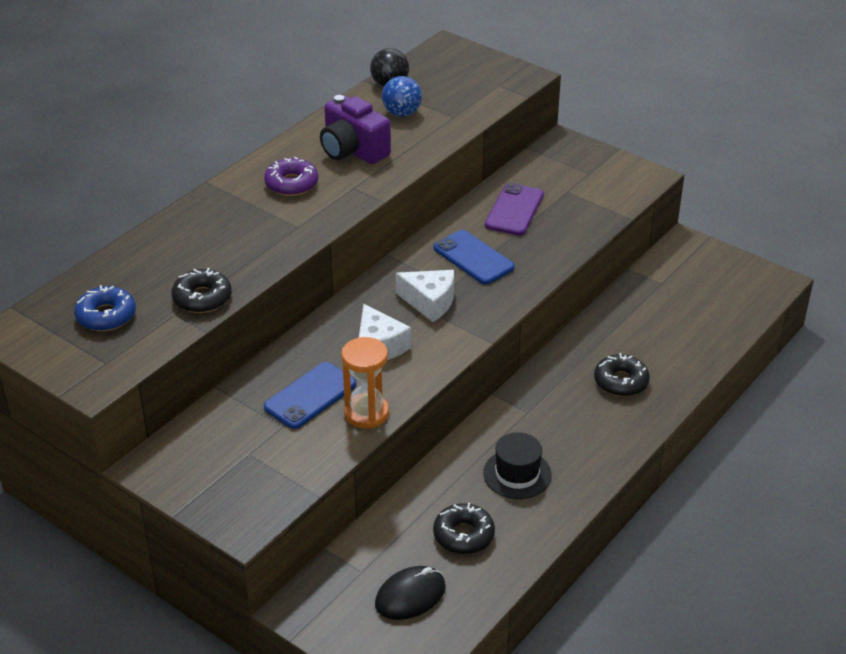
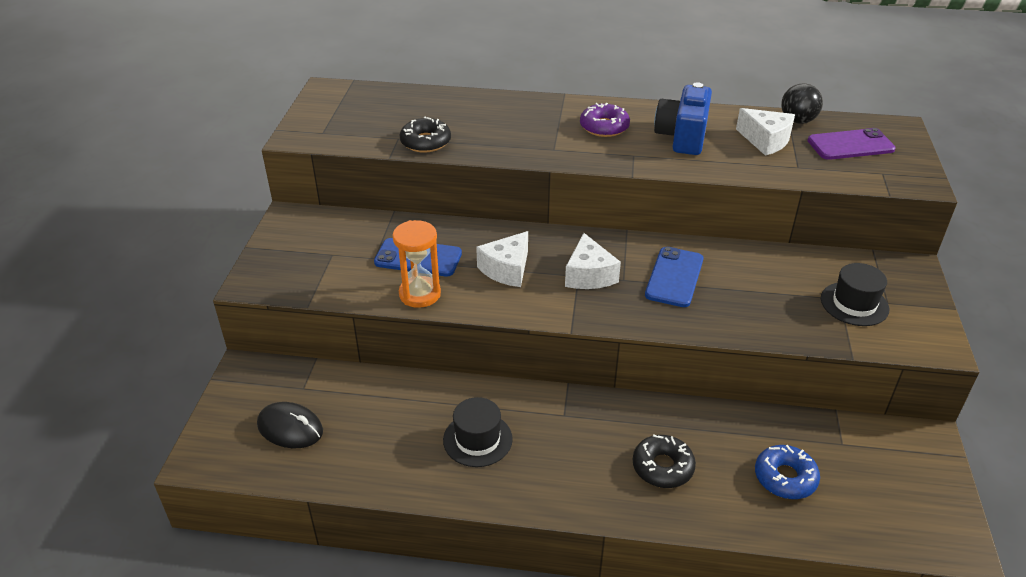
camera: 60 degrees right, 0 degrees up
blue donut [74,285,136,331] -> blue donut moved to [755,445,820,499]
purple camera [320,95,391,164] -> blue camera [654,82,712,155]
blue ball [382,76,422,117] -> white cheese [736,108,795,156]
black donut [433,503,495,554] -> none
purple phone [485,183,544,235] -> purple phone moved to [807,128,896,160]
none -> black hat [821,263,889,326]

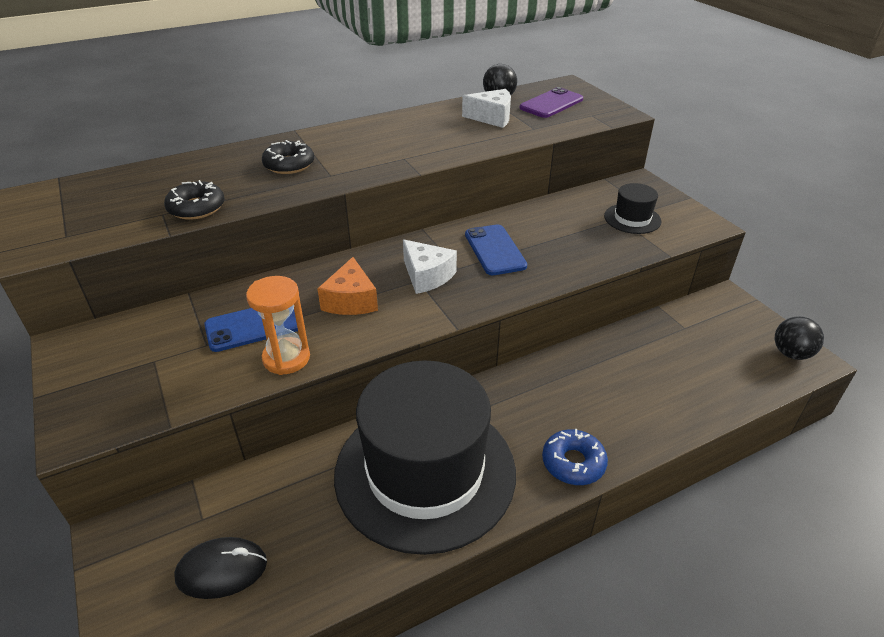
camera: 35 degrees left, 0 degrees up
black hat [443,397,513,467] -> black hat [334,360,516,555], size x2.42
white cheese [476,231,528,287] -> orange cheese [317,257,378,315]
purple donut [580,103,630,137] -> none
black donut [633,435,696,488] -> black donut moved to [262,140,314,174]
blue camera [654,82,712,155] -> none
blue donut [755,445,820,499] -> blue donut moved to [542,429,608,485]
none -> black ball [775,316,824,360]

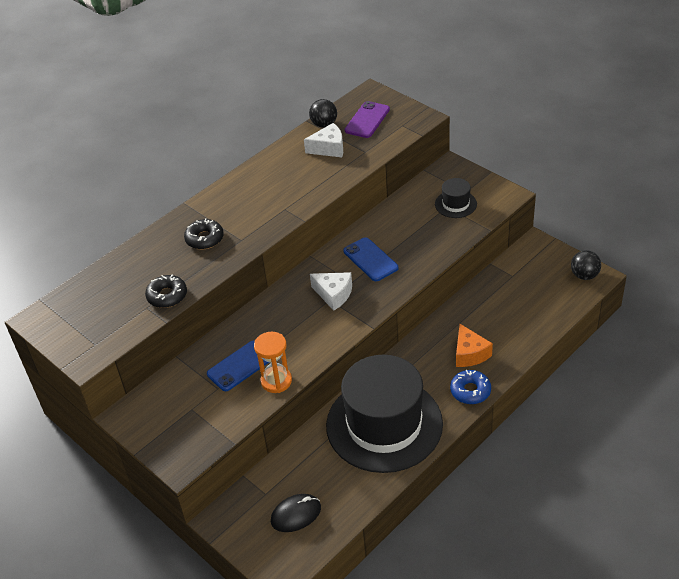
camera: 15 degrees left, 5 degrees up
orange cheese [317,257,378,315] -> orange cheese moved to [456,324,493,367]

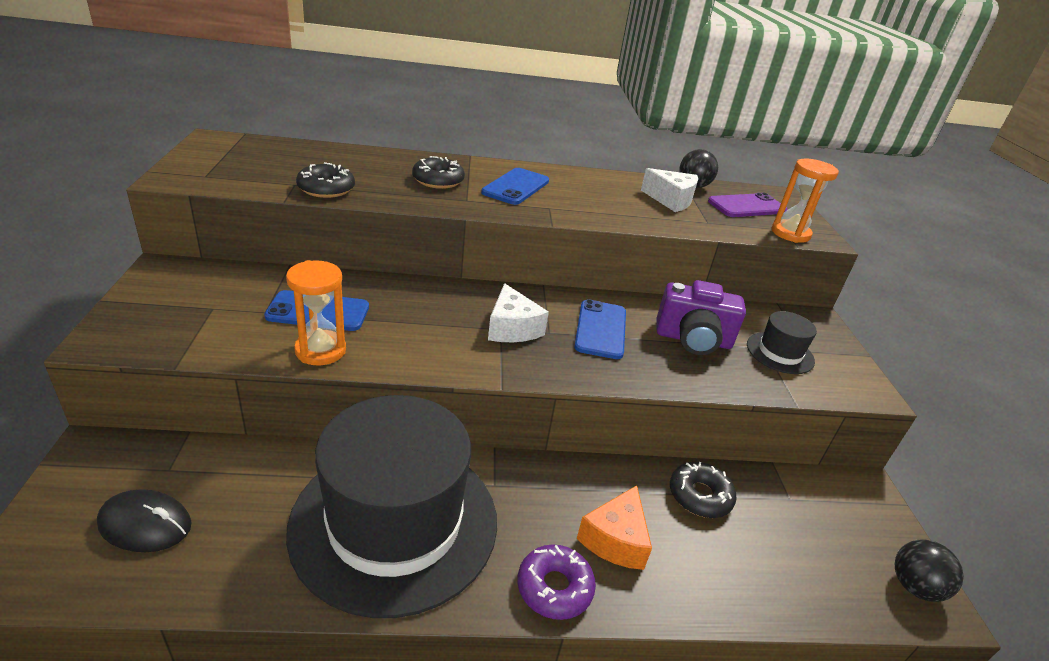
camera: 35 degrees right, 10 degrees down
blue donut [450,370,491,404] -> purple donut [517,544,596,620]
none -> blue phone [481,168,549,205]
none -> purple camera [656,280,746,355]
none -> black donut [670,462,737,518]
none -> orange hourglass [772,159,839,243]

